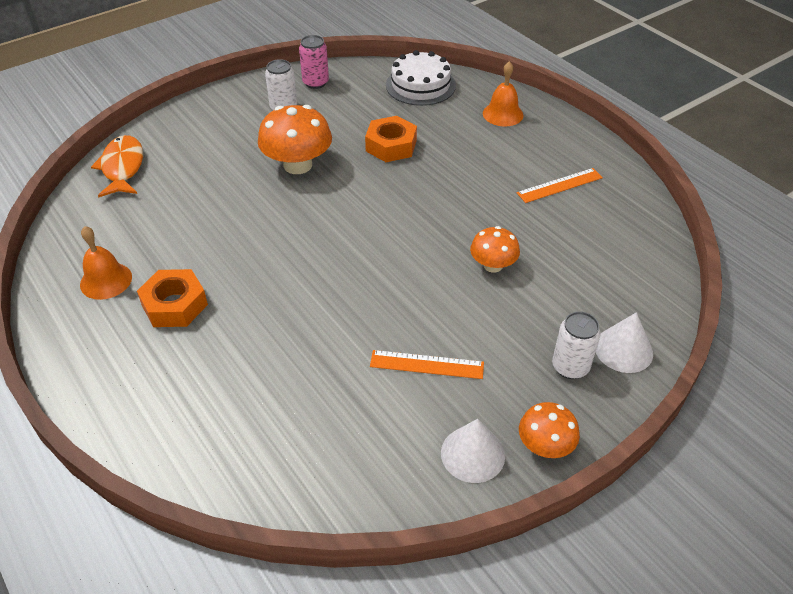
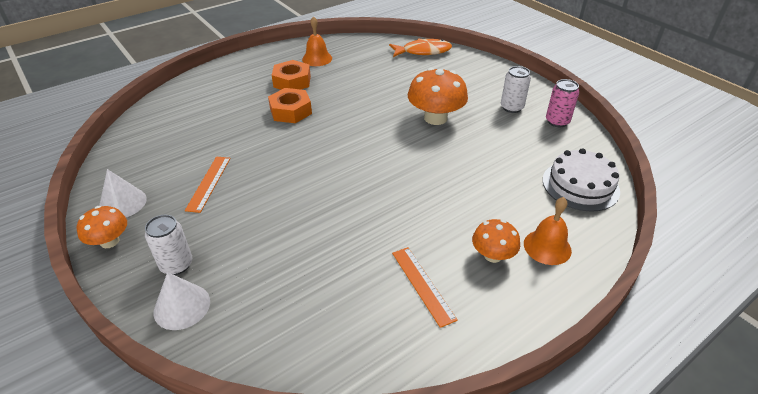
camera: 90 degrees right, 5 degrees down
orange nut [365,116,417,162] -> orange nut moved to [268,88,312,123]
orange mushroom [470,226,520,273] -> orange mushroom moved to [472,219,520,263]

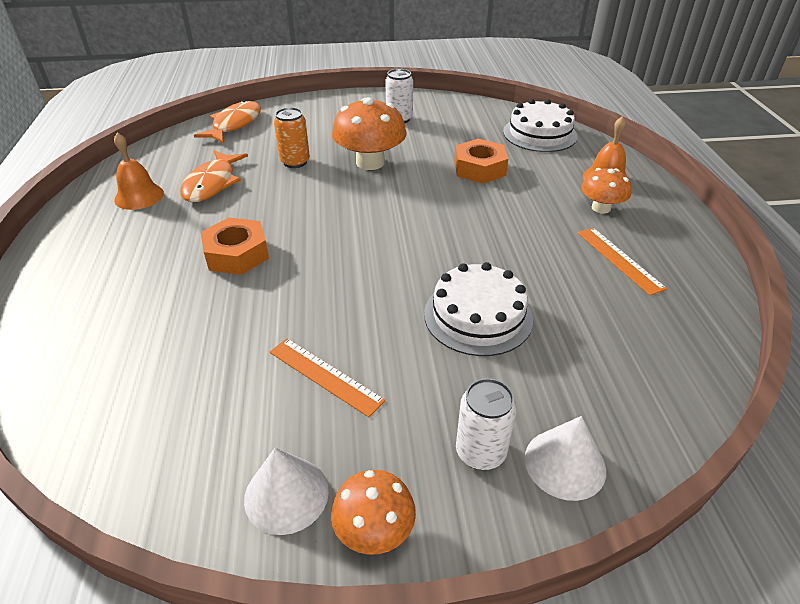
camera: 60 degrees left, 0 degrees up
orange nut [272,60,311,90] -> orange nut moved to [454,139,508,184]
orange ruler [392,247,458,328] -> orange ruler turned 60 degrees clockwise [577,228,667,296]
pink can [546,79,579,127] -> none
none -> orange fish [180,150,248,202]
none -> orange can [274,107,310,168]
none -> white cake [424,262,533,356]

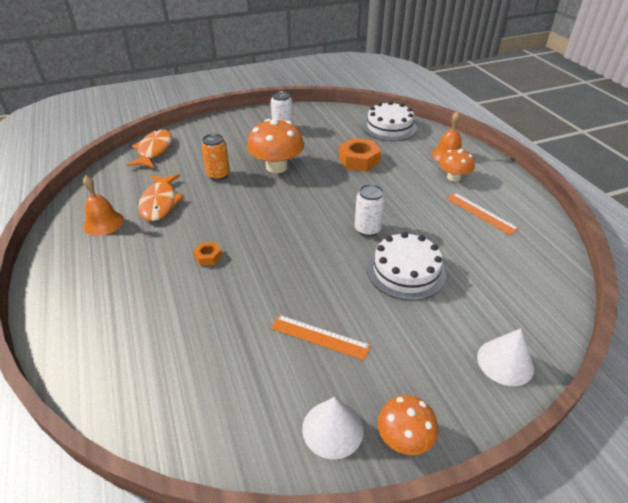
camera: 15 degrees left, 0 degrees up
orange nut [201,217,269,275] -> orange nut [193,242,222,266], size x0.52
white can [456,378,517,470] -> white can moved to [354,184,385,237]

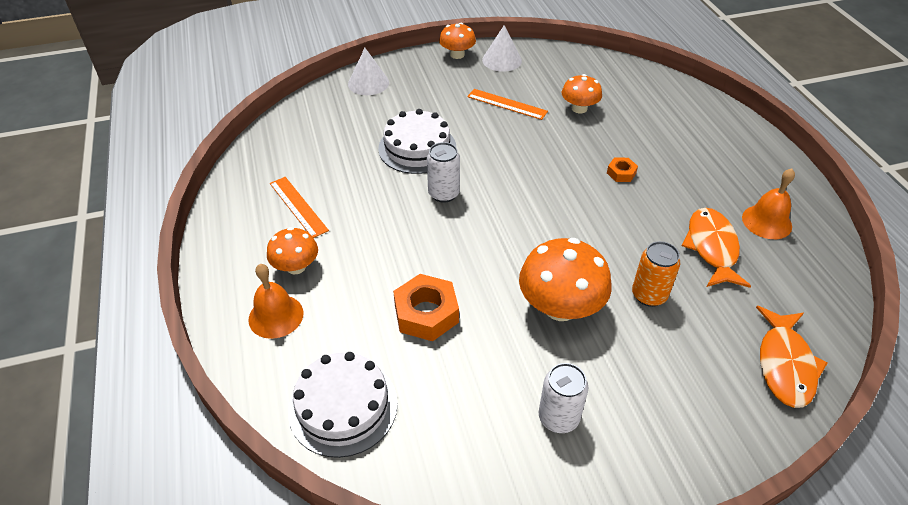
camera: 175 degrees left, 5 degrees up
none -> orange mushroom [562,74,602,113]

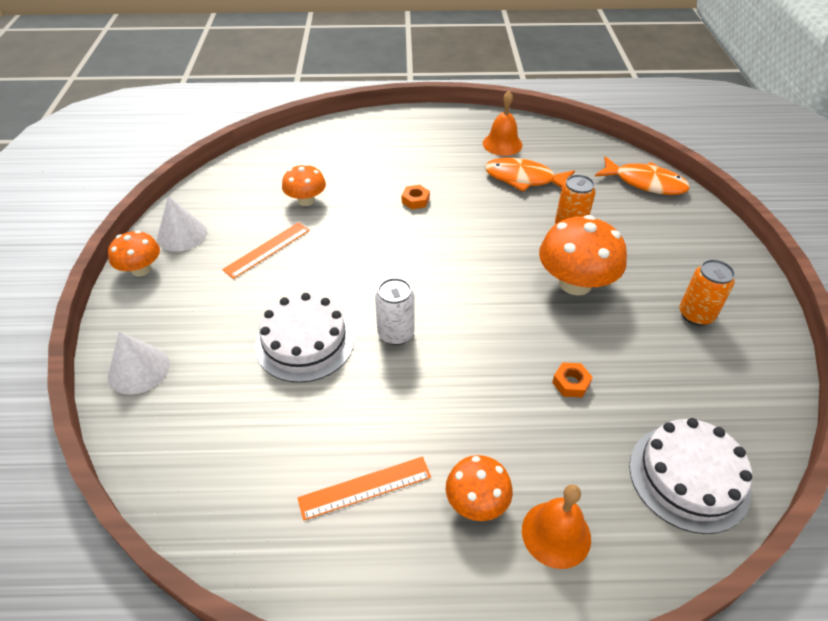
camera: 75 degrees left, 0 degrees up
orange nut [393,274,459,341] -> orange nut [552,362,593,398], size x0.52
white can [539,363,588,433] -> orange can [680,259,735,326]

